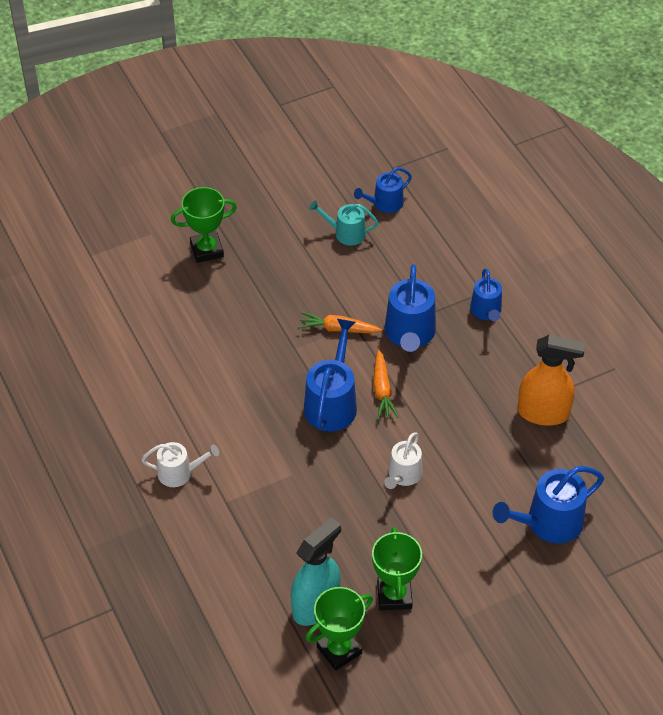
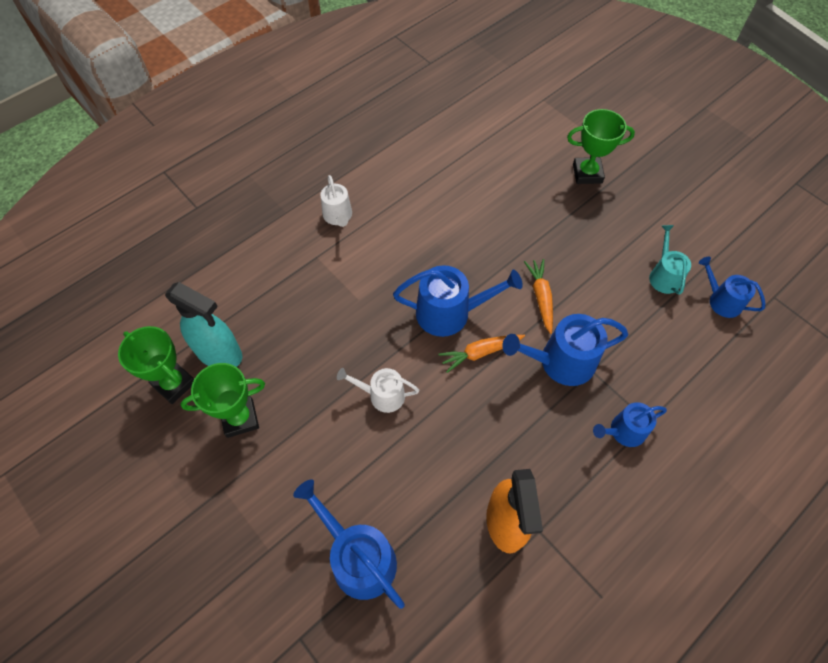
camera: 75 degrees right, 10 degrees up
green trophy [171,187,237,263] -> green trophy turned 60 degrees counterclockwise [567,109,635,184]

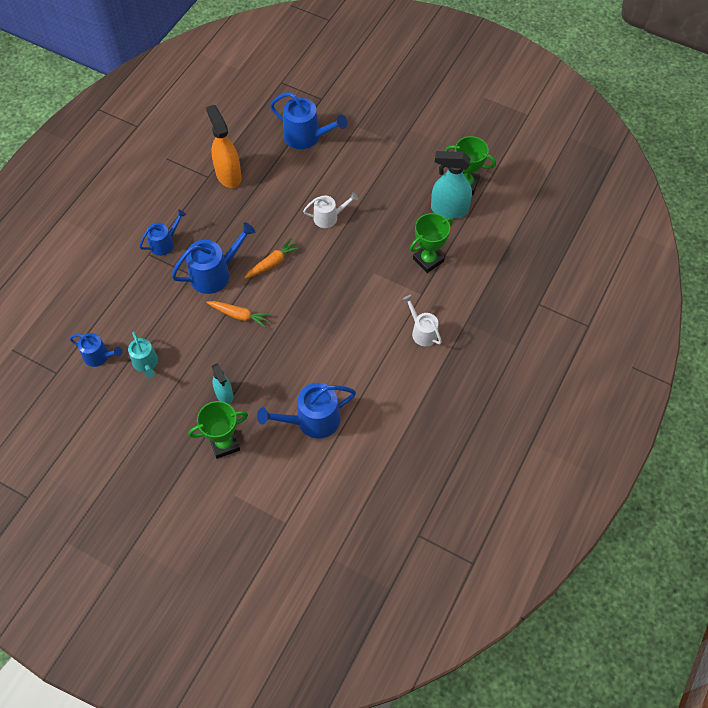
camera: 160 degrees right, 0 degrees up
green trophy [180,363,265,438] -> green trophy moved to [410,213,453,273]
blue watering can [393,265,523,337] -> blue watering can moved to [257,383,356,439]
orange carrot [524,259,553,334] -> orange carrot turned 45 degrees counterclockwise [206,301,272,328]
none -> turquoise spray bottle [212,363,233,404]

